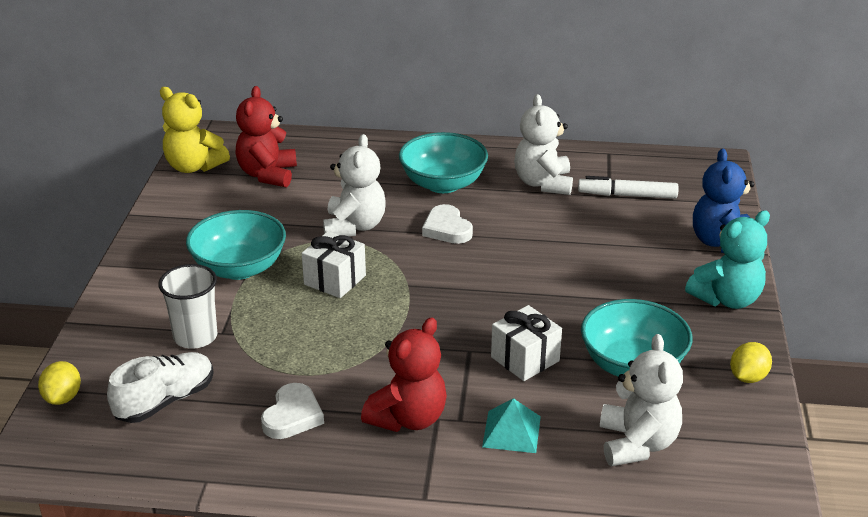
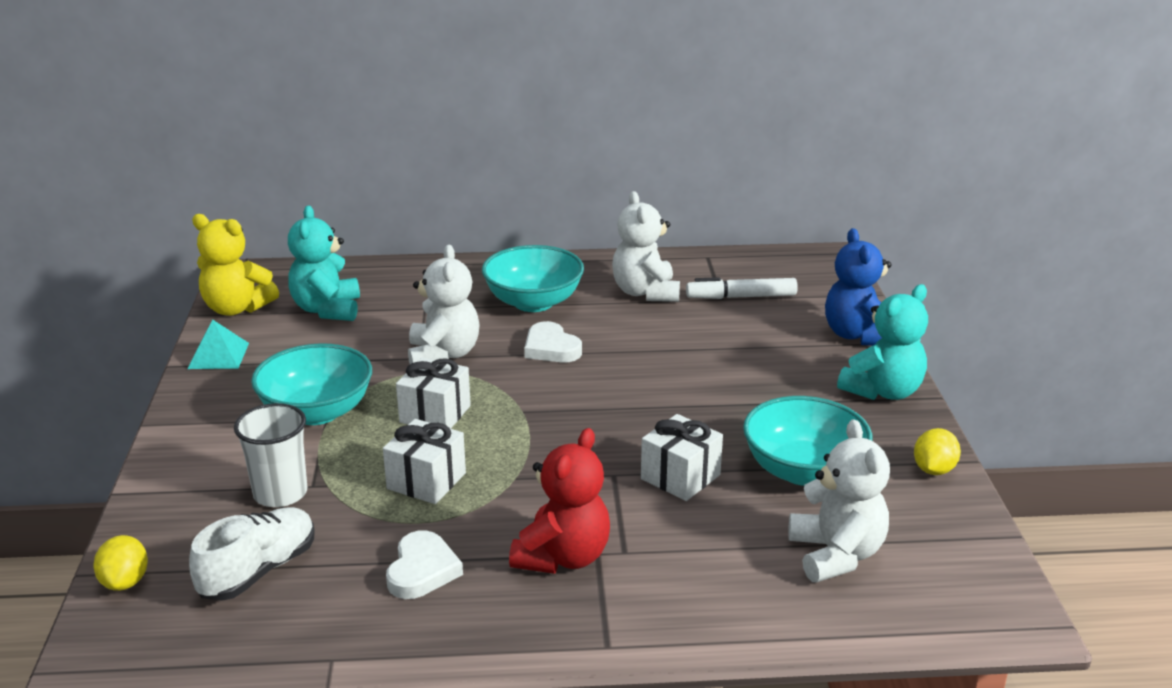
camera: 10 degrees left, 5 degrees down
red teddy bear [236,86,297,187] -> turquoise teddy bear [288,205,360,321]
turquoise pyramid [482,398,541,453] -> turquoise pyramid moved to [188,319,249,369]
none -> white gift [383,419,466,504]

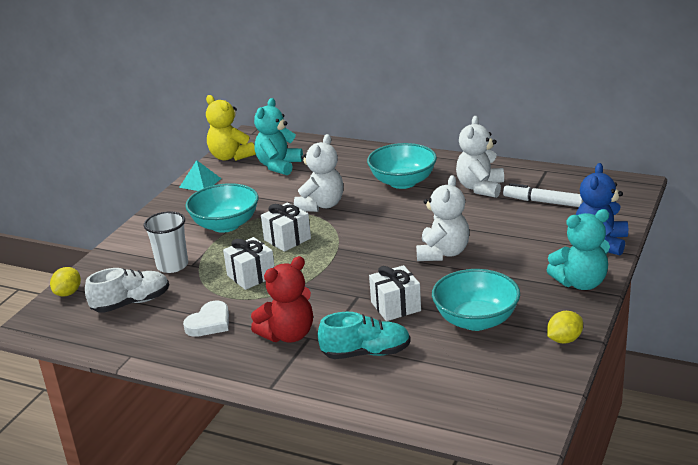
camera: 30 degrees right, 0 degrees up
white heart [524,321,582,362] -> none
white teddy bear [788,419,890,582] -> white teddy bear moved to [416,175,470,261]
none -> turquoise shoe [318,312,411,359]

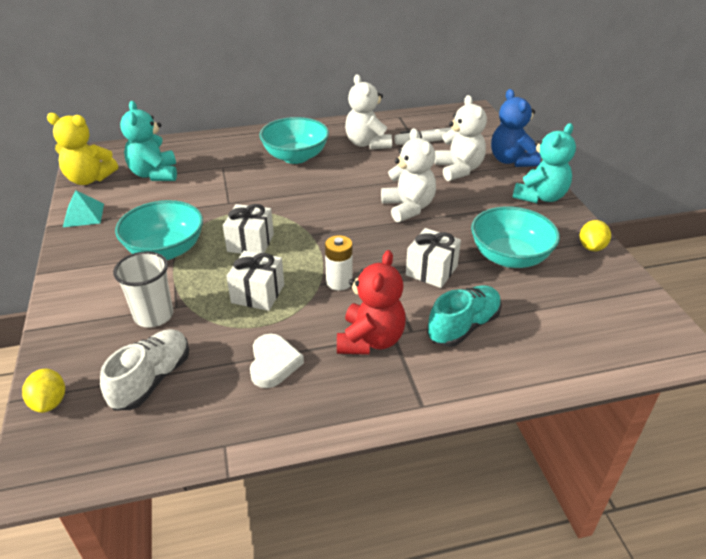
camera: 40 degrees left, 10 degrees up
white teddy bear [294,134,343,212] -> white teddy bear moved to [434,95,487,181]
none -> white battery [325,235,353,291]

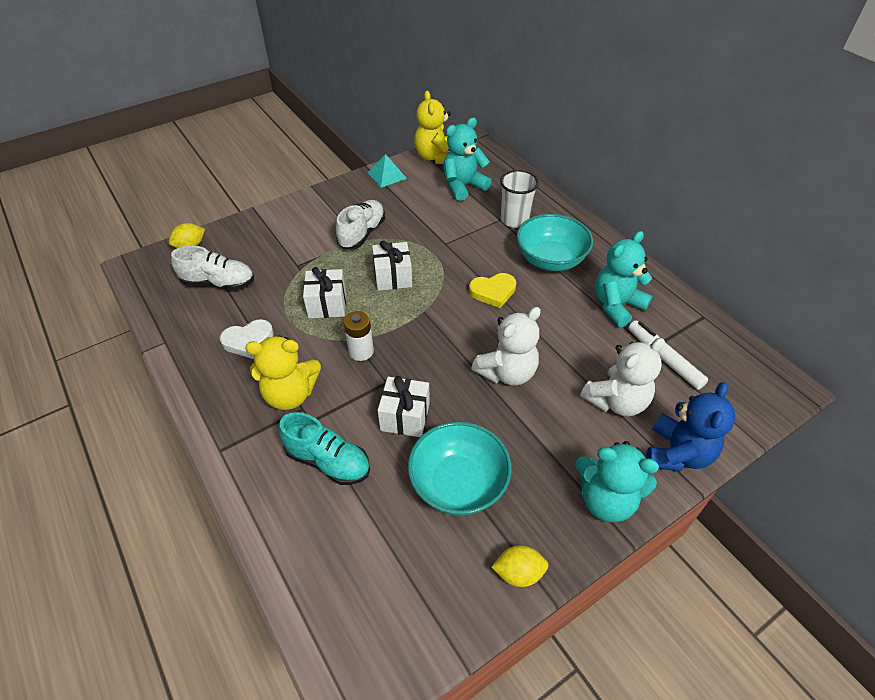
camera: 70 degrees right, 10 degrees up
white cup [113,251,173,328] -> white cup moved to [500,170,539,228]
turquoise bowl [115,200,203,260] -> white shoe [336,200,385,249]
red teddy bear [337,250,406,355] -> yellow teddy bear [245,336,321,410]
white teddy bear [345,75,392,149] -> turquoise teddy bear [595,231,652,327]
blue teddy bear [491,89,541,167] -> blue teddy bear turned 150 degrees clockwise [646,382,735,471]
none -> yellow heart [469,273,516,308]

